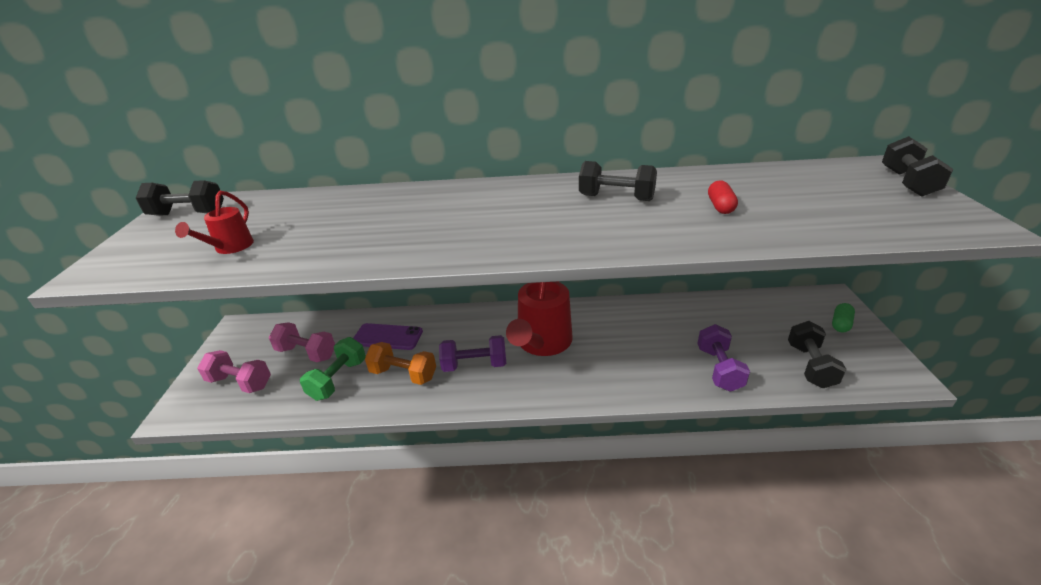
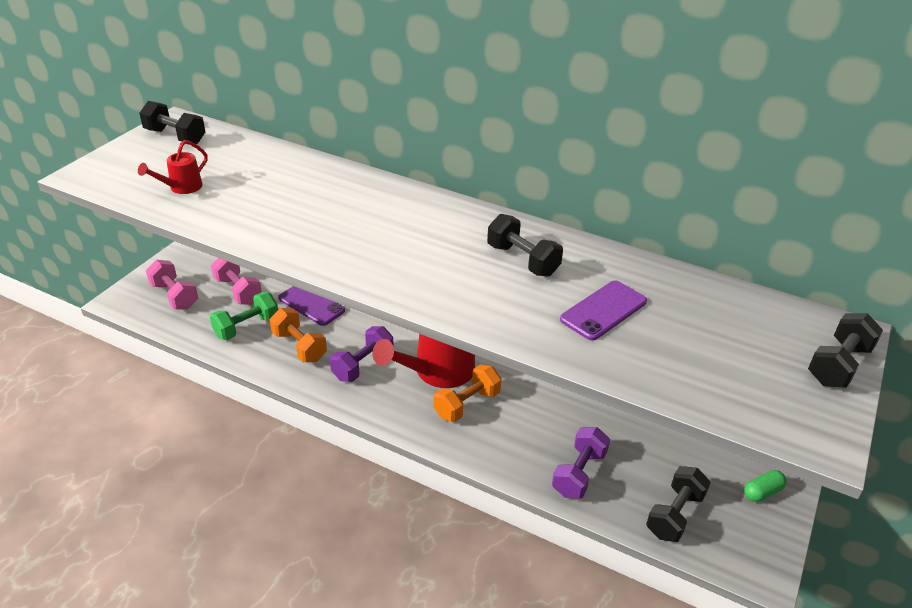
camera: 25 degrees right, 5 degrees up
purple dumbbell [439,335,506,372] -> purple dumbbell turned 75 degrees counterclockwise [330,326,394,382]
red capsule [708,180,738,214] -> purple phone [560,280,647,340]
none -> orange dumbbell [434,364,501,422]

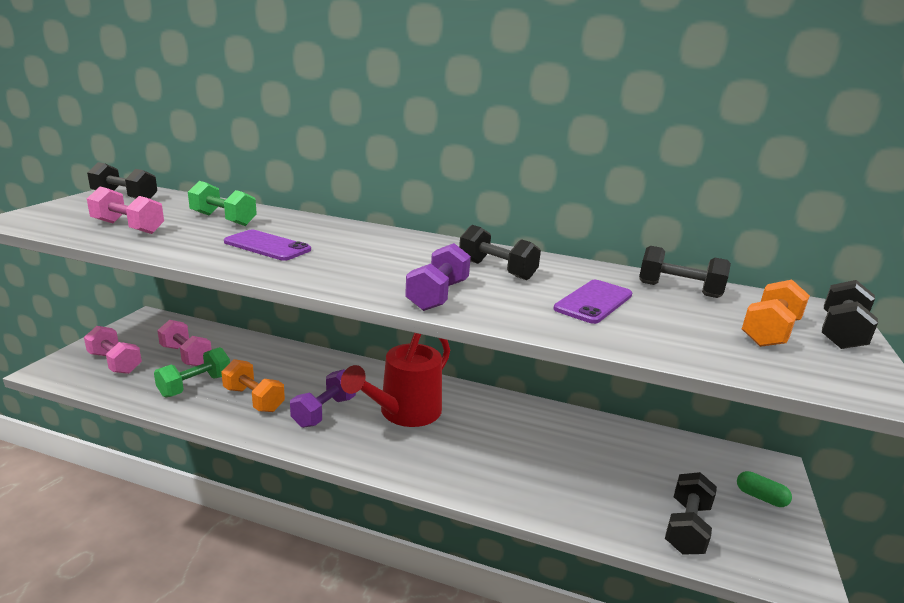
camera: 10 degrees left, 15 degrees down
red watering can [138,140,208,194] -> pink dumbbell [87,187,164,234]
purple phone [278,286,345,326] -> purple phone moved to [224,230,311,261]
orange dumbbell [434,364,501,422] -> orange dumbbell moved to [742,280,810,347]
purple dumbbell [552,427,610,499] -> purple dumbbell moved to [405,243,471,311]
green capsule [744,470,787,502] -> green capsule turned 75 degrees clockwise [737,471,792,507]
none -> green dumbbell [188,181,257,226]
none -> black dumbbell [639,246,731,298]

